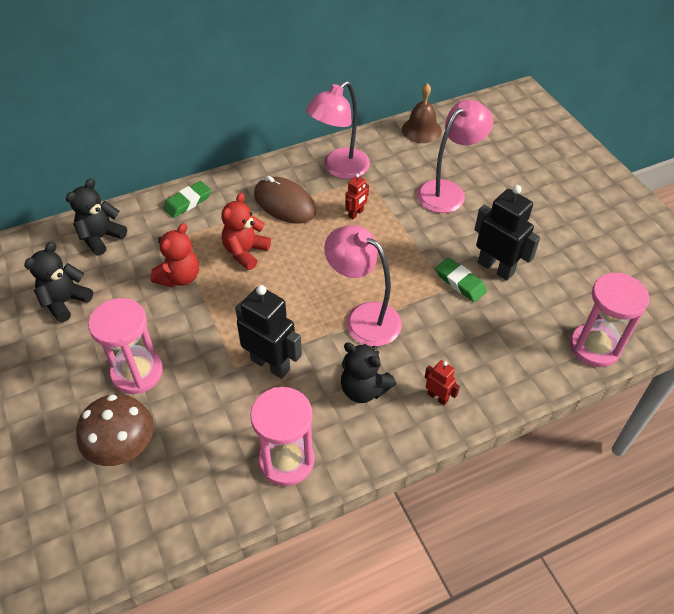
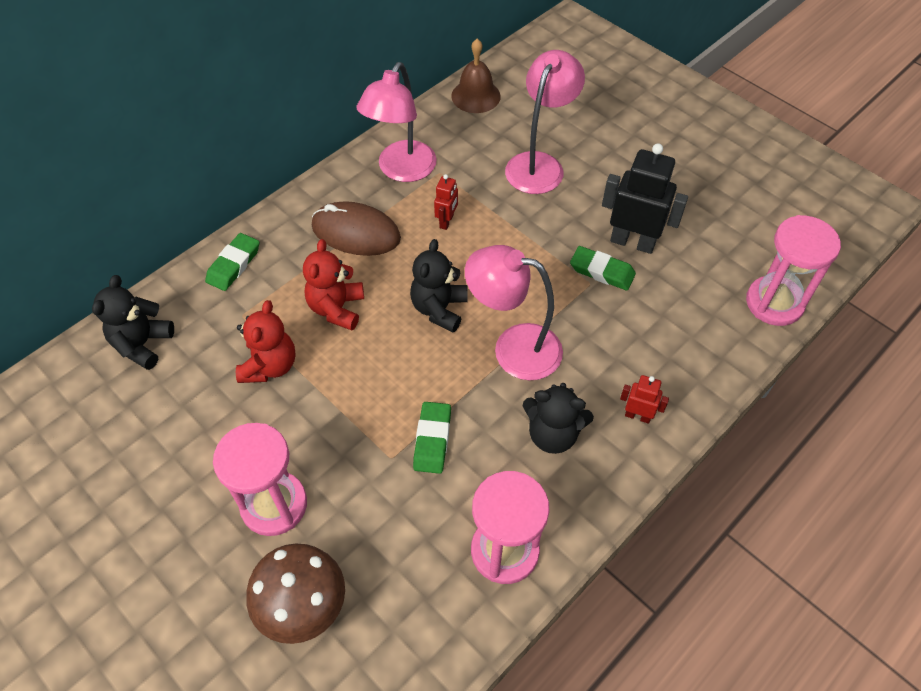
camera: 20 degrees left, 5 degrees up
black teddy bear [24,242,93,322] -> black teddy bear moved to [410,239,468,333]
black robot [235,285,302,379] -> green eraser [413,402,451,474]

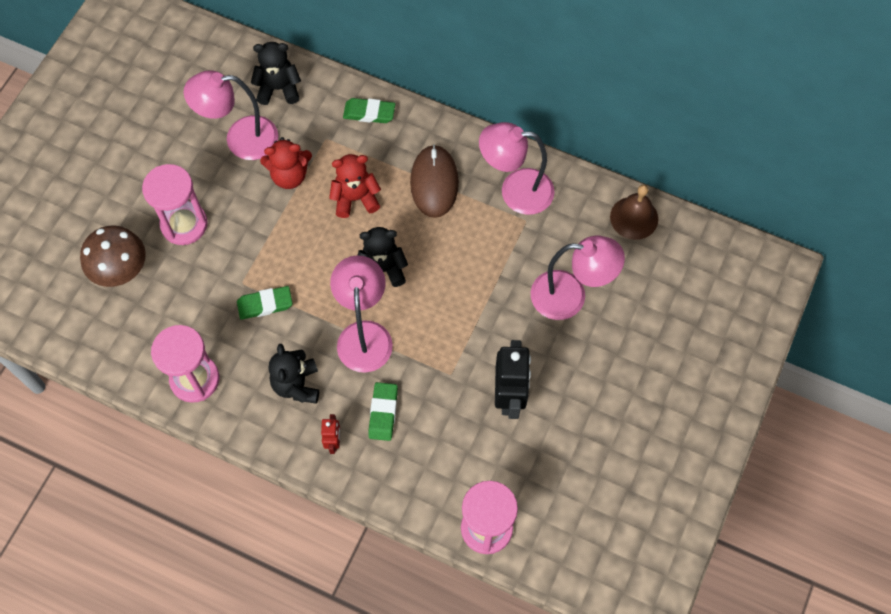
camera: 70 degrees right, 10 degrees up
red robot [434,174,458,230] -> none
green eraser [570,246,636,291] -> green eraser moved to [368,382,398,441]
none -> pink lamp [184,70,278,160]

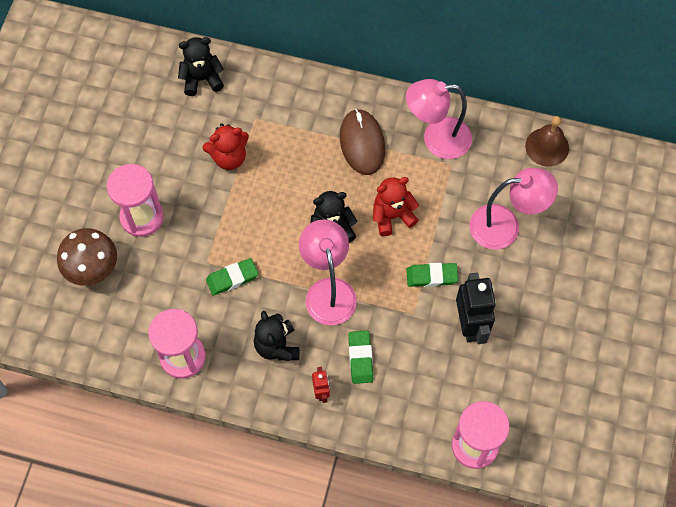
camera: 10 degrees left, 0 degrees up
pink lamp [184,70,278,160] -> none
red teddy bear [329,154,381,218] -> red teddy bear moved to [373,177,419,236]
green eraser [343,98,395,123] -> green eraser moved to [406,263,458,287]

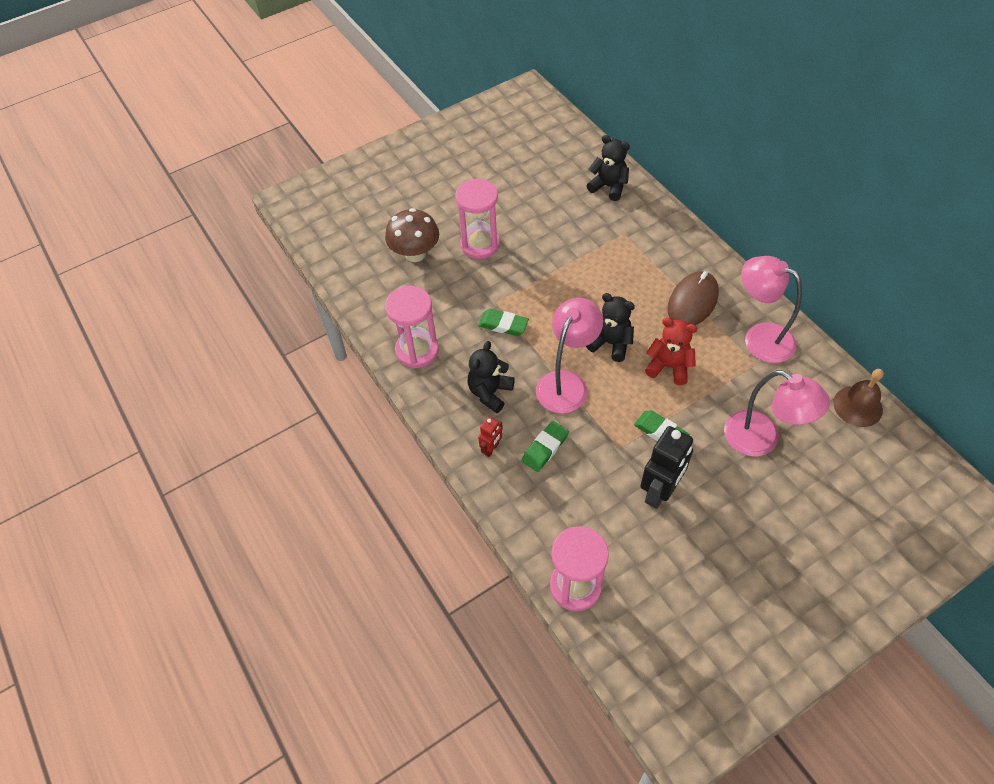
camera: 45 degrees right, 10 degrees down
red teddy bear [202,123,249,170] -> none

